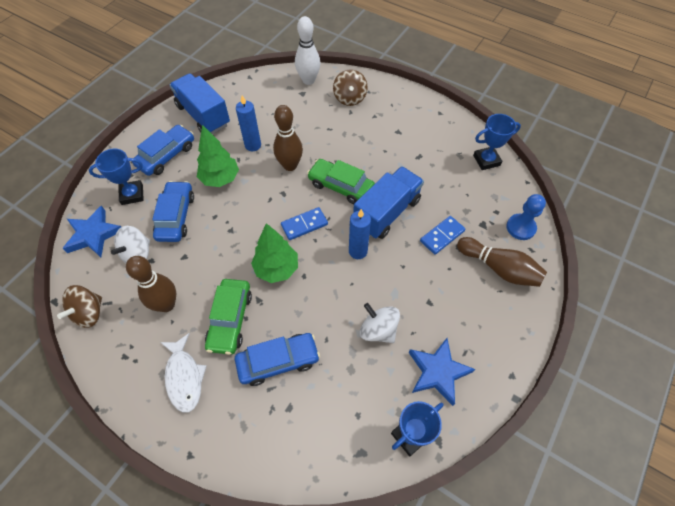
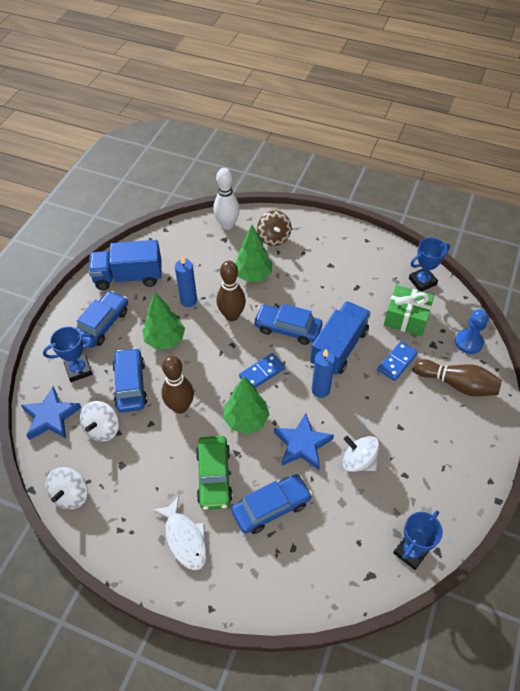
camera: 10 degrees left, 5 degrees down
brown spinning top [57,285,102,328] -> white spinning top [46,467,88,509]
brown bowling pin [126,256,176,312] -> brown bowling pin moved to [161,356,194,414]
blue truck [169,73,230,134] -> blue truck turned 45 degrees counterclockwise [89,240,162,290]
green car [307,159,375,204] -> blue car [253,304,323,345]
blue star [409,338,475,406] -> blue star moved to [274,413,334,470]
none -> green tree [235,225,272,282]
none -> green gift [384,285,434,336]

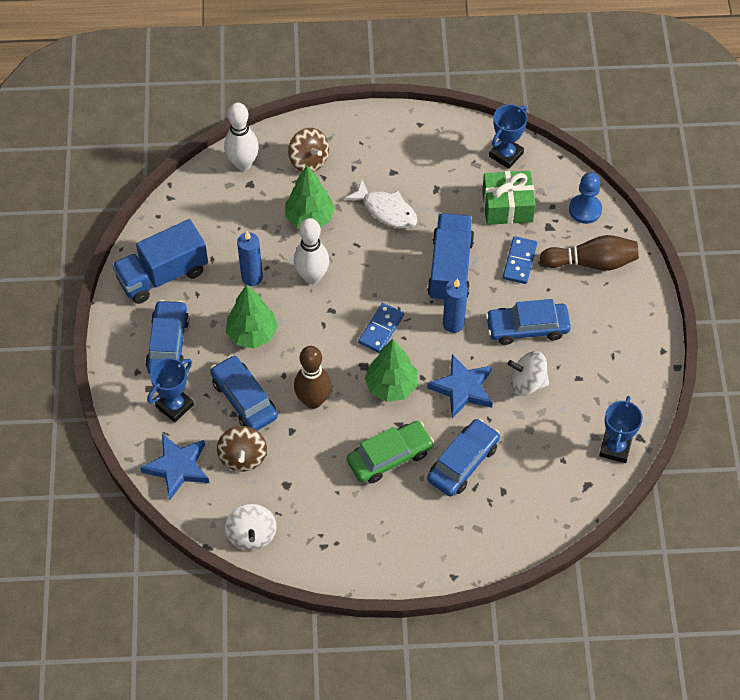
camera: 25 degrees left, 5 degrees up
white spinning top [80,401,119,442] -> brown spinning top [217,426,267,472]
white fish [152,496,207,570] -> white fish moved to [345,179,418,229]
green car [196,436,233,510] -> green car turned 90 degrees counterclockwise [347,421,434,484]
brown bowling pin [216,261,246,321] -> white bowling pin [294,218,329,284]
blue car [253,304,323,345] -> blue car moved to [486,299,571,345]

